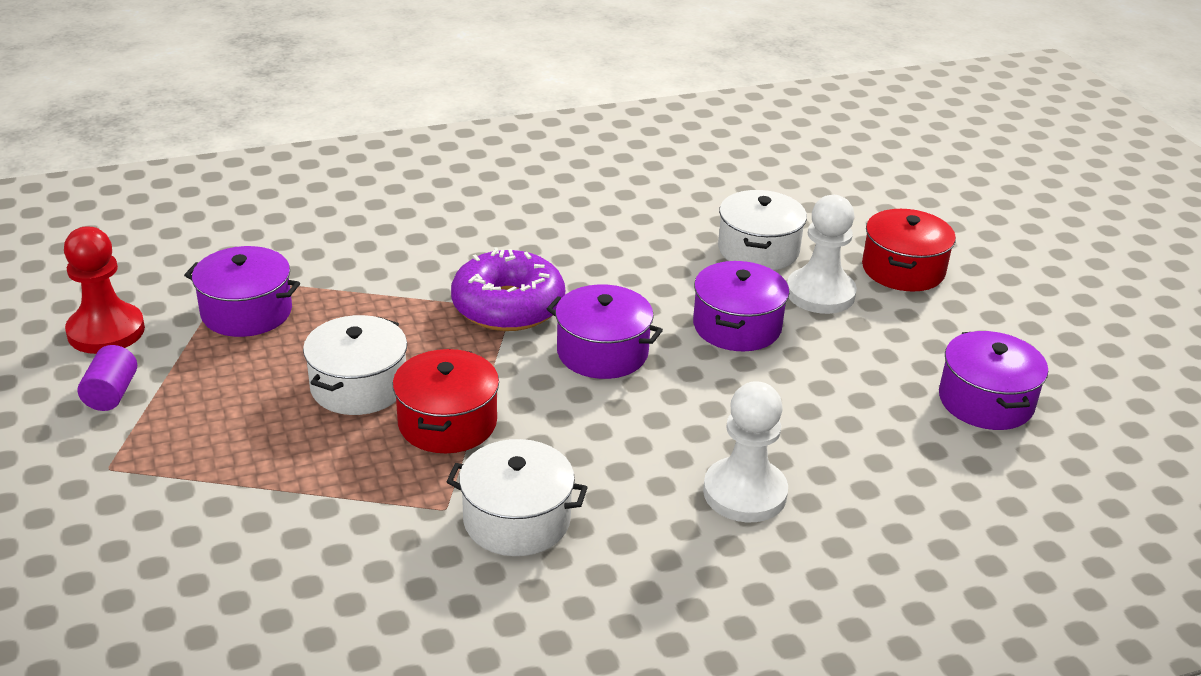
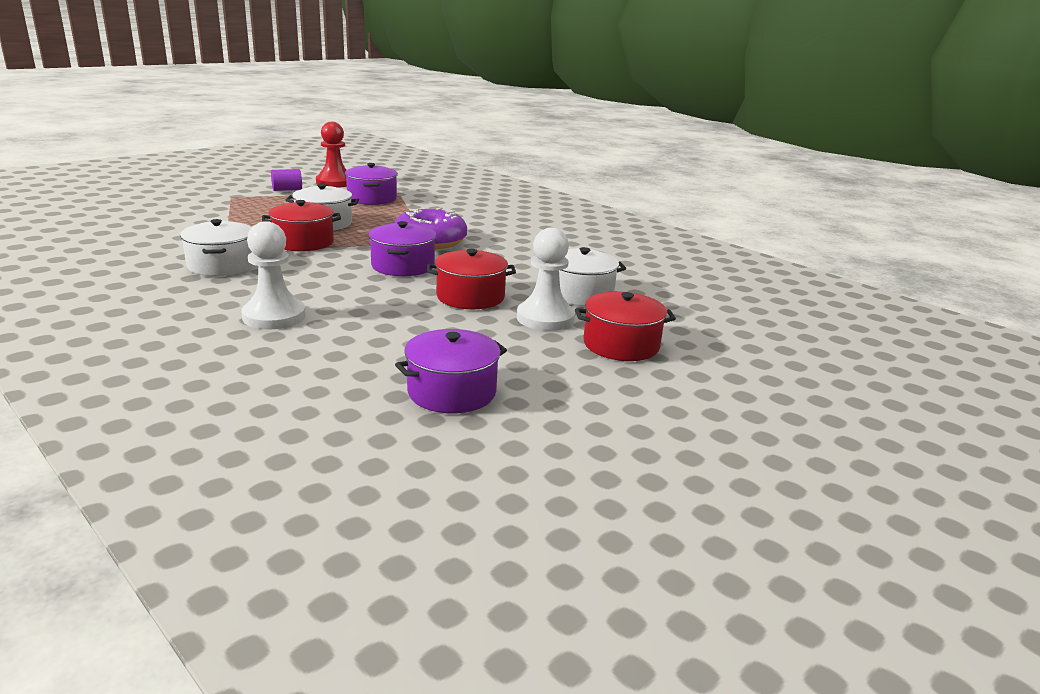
camera: 65 degrees right, 10 degrees down
purple pot [693,261,789,351] -> red pot [427,249,516,309]

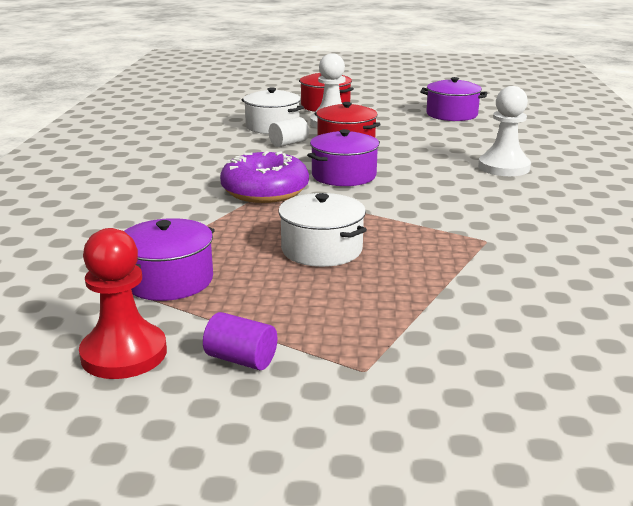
camera: 130 degrees left, 0 degrees up
white pot [180,219,254,276] -> none
red pot [262,200,341,251] -> none
none -> white cylinder [269,117,309,147]

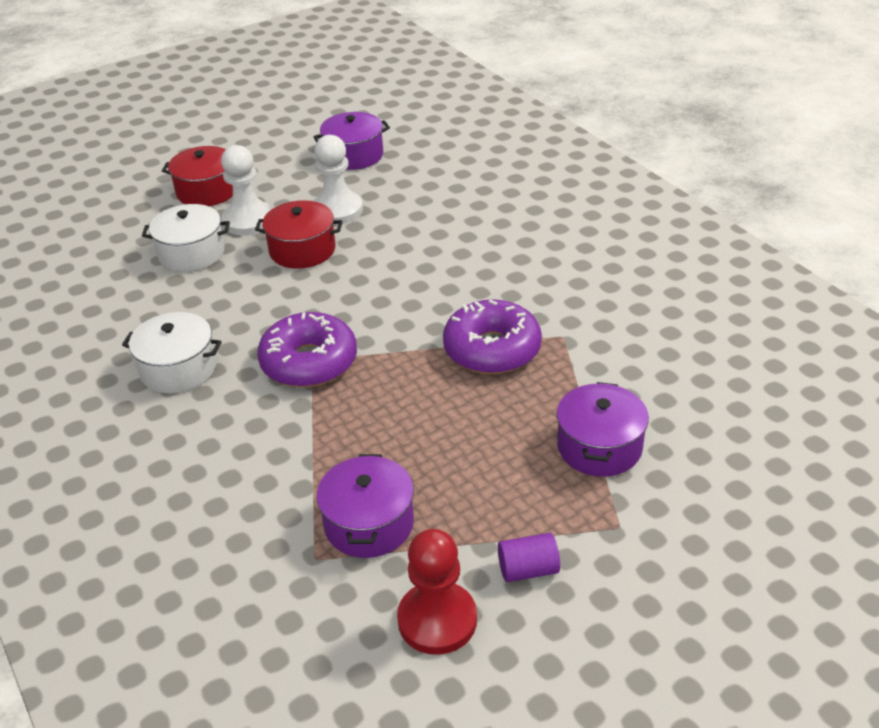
camera: 35 degrees left, 15 degrees up
white cylinder [269,117,309,147] -> none
white pot [278,193,367,267] -> white pot moved to [122,312,222,394]
purple pot [307,129,380,186] -> purple pot moved to [557,382,649,477]
white pawn [478,86,531,176] -> white pawn moved to [313,135,363,225]
none -> purple donut [443,299,542,374]

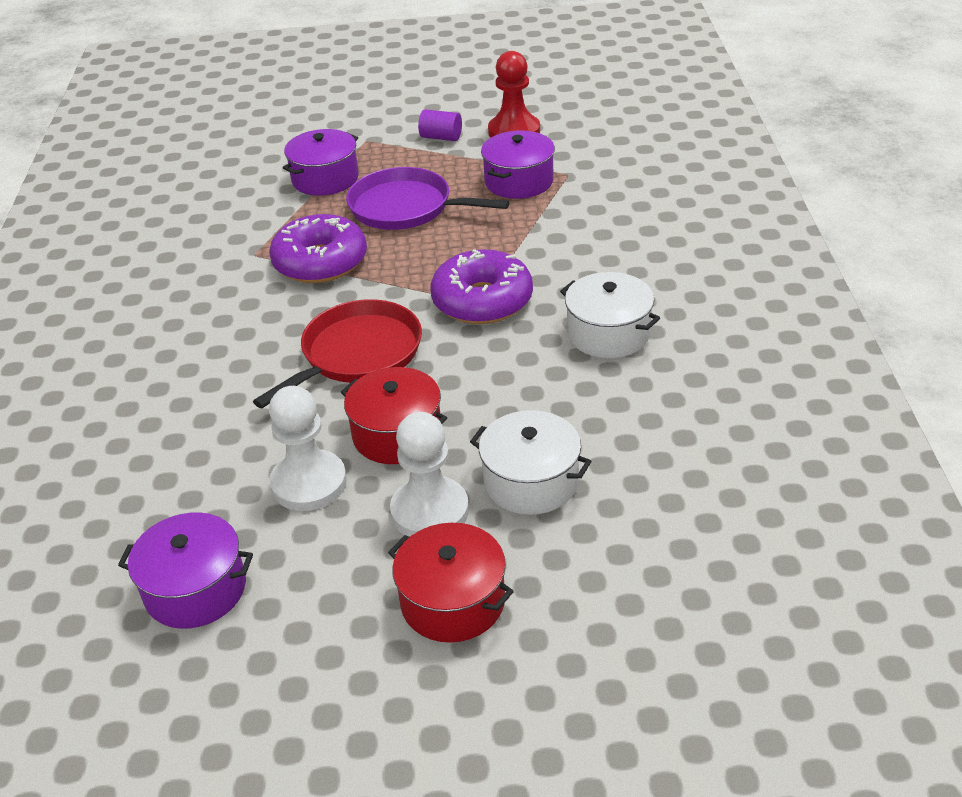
camera: 150 degrees left, 0 degrees up
none -> red pan [253,299,422,408]
none -> purple pan [346,167,510,230]

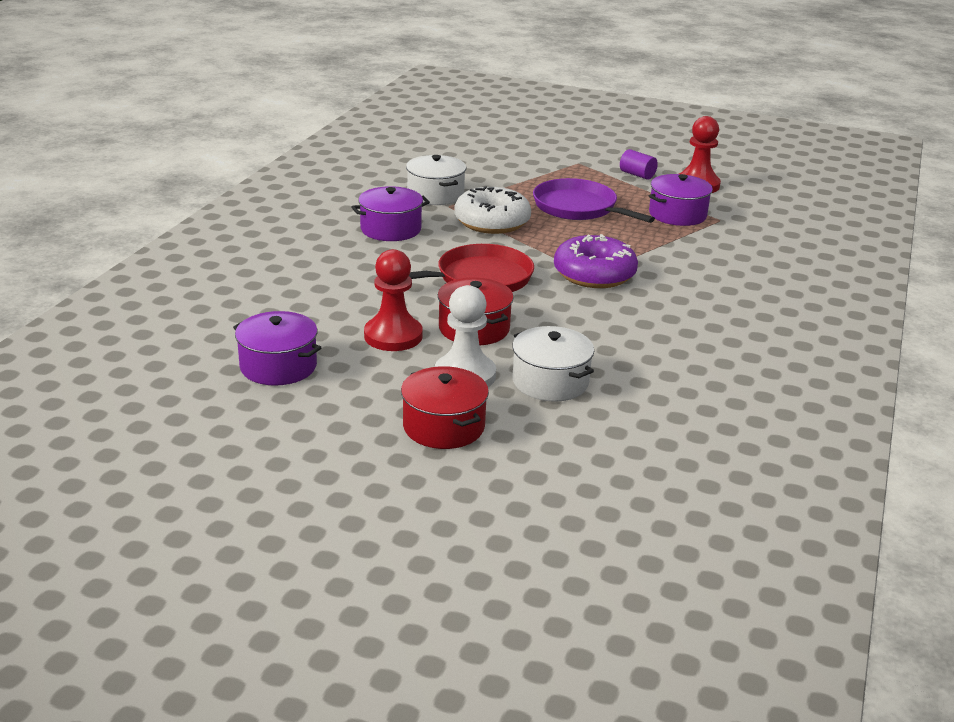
camera: 20 degrees right, 10 degrees down
purple donut [269,214,367,283] -> white donut [454,186,531,234]
white pawn [269,386,347,511] -> red pawn [364,249,422,351]
purple pot [283,129,359,196] -> purple pot moved to [352,186,430,241]
white pot [560,272,660,358] -> white pot moved to [406,155,466,205]

